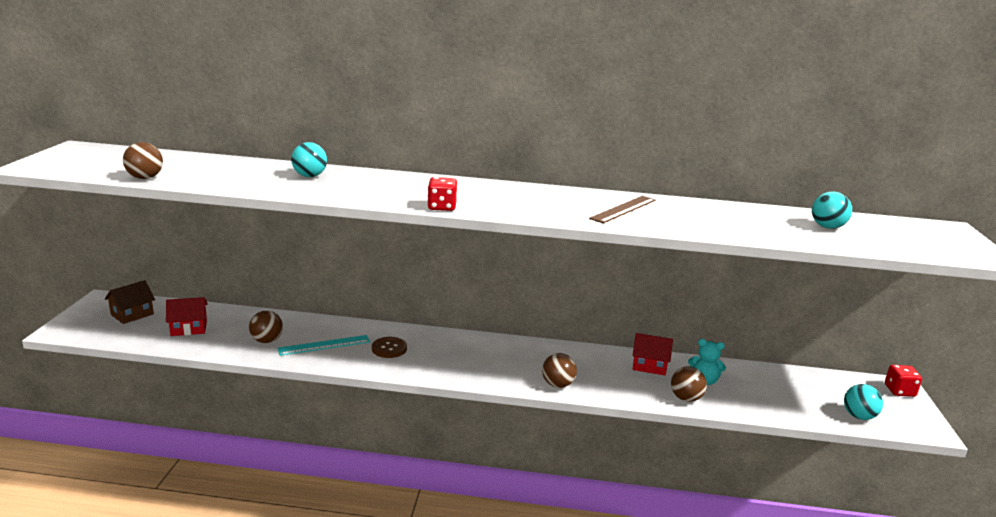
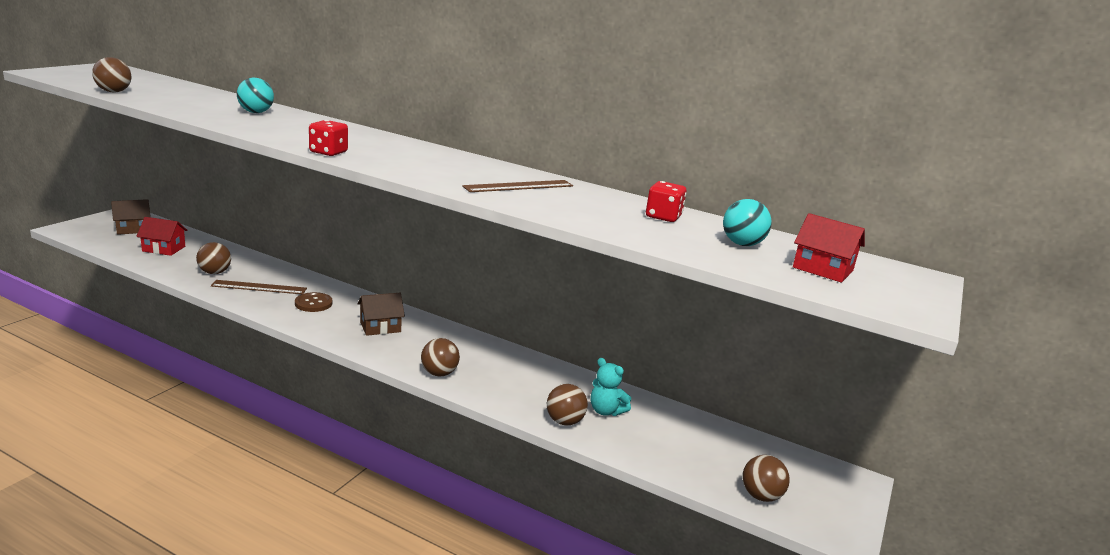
camera: 20 degrees right, 0 degrees up
turquoise ruler [278,335,370,356] -> brown ruler [211,280,307,294]
red house [633,333,673,375] -> red house moved to [793,213,865,283]
turquoise ball [844,384,883,420] -> brown ball [742,455,790,502]
red dice [885,365,922,397] -> red dice moved to [646,181,686,222]
none -> brown house [357,293,405,336]

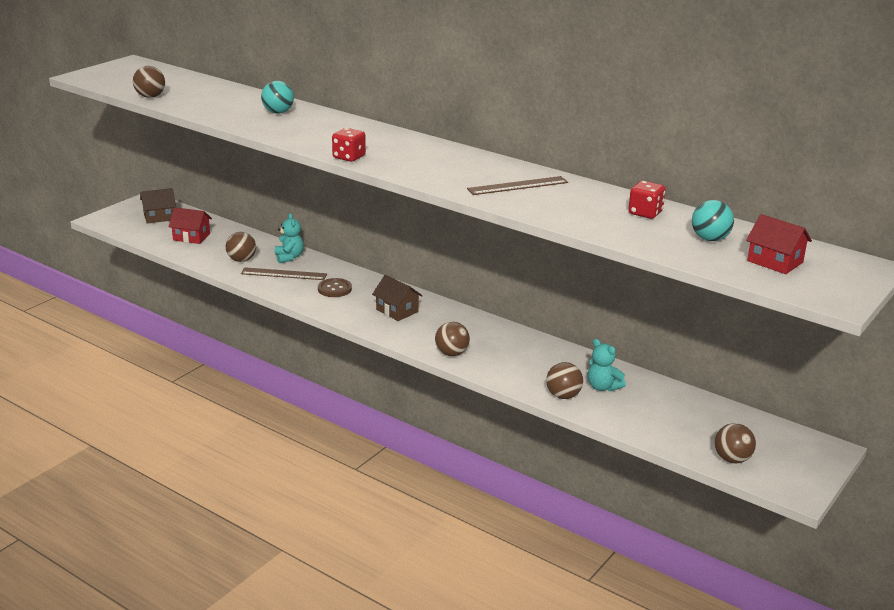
camera: 10 degrees right, 5 degrees up
brown house [357,293,405,336] -> brown house turned 60 degrees clockwise [372,275,423,321]
none -> turquoise teddy bear [275,213,304,263]

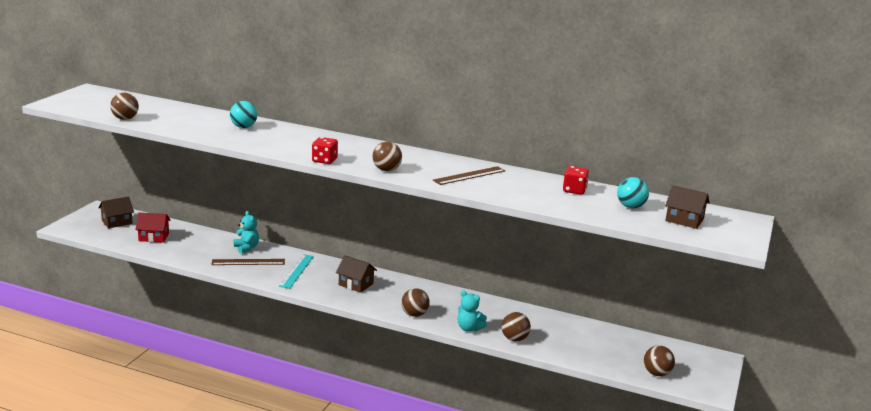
camera: 15 degrees left, 5 degrees down
brown ball [226,232,256,262] -> brown ball moved to [372,142,402,171]
brown button [318,278,352,297] -> turquoise ruler [279,254,314,289]
turquoise teddy bear [588,339,626,392] -> turquoise teddy bear moved to [458,290,487,332]
red house [746,214,812,274] -> brown house [665,186,709,229]

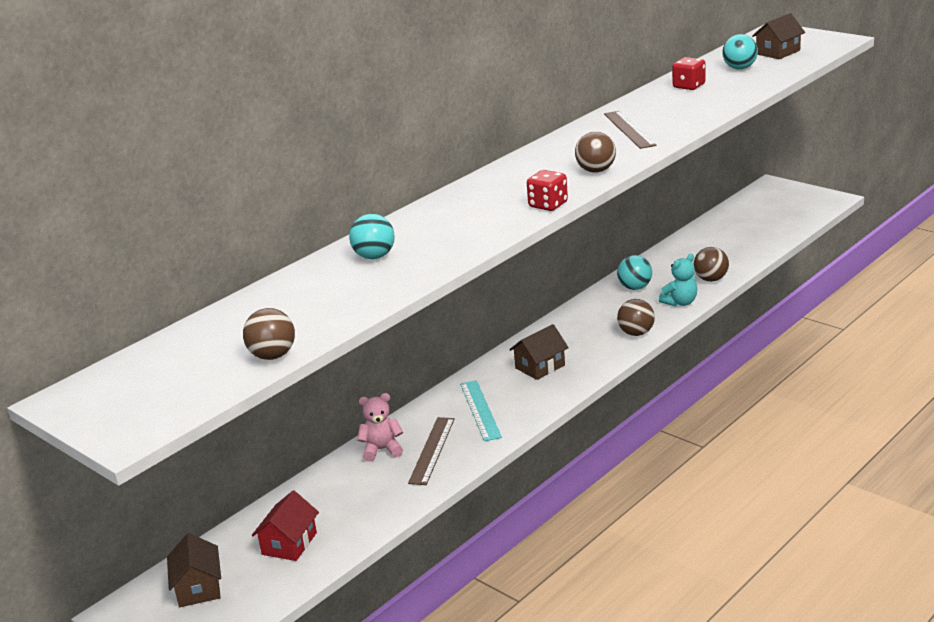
camera: 65 degrees left, 5 degrees up
turquoise teddy bear [234,211,259,254] -> pink teddy bear [357,393,403,462]
turquoise ruler [279,254,314,289] -> turquoise ruler turned 45 degrees clockwise [460,380,502,441]
brown ball [644,346,675,376] -> none
none -> turquoise ball [617,255,652,290]

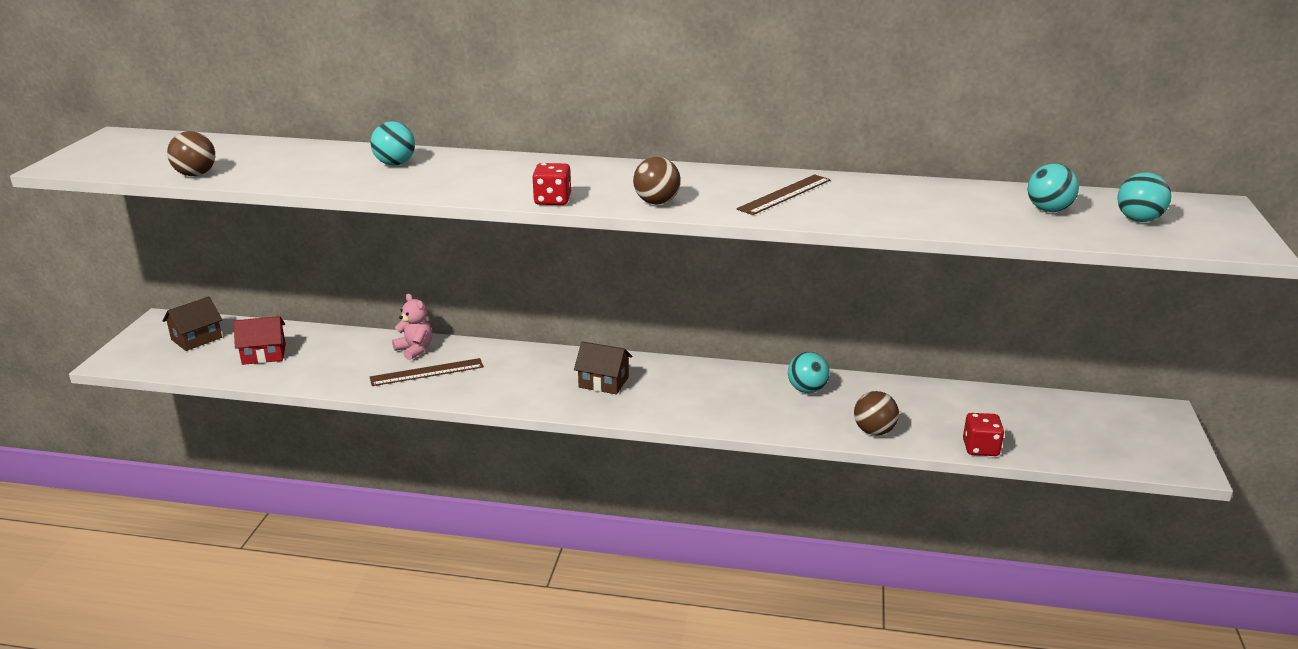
camera: 55 degrees right, 0 degrees up
turquoise ruler [460,380,502,441] -> none
brown ball [617,299,655,336] -> none
turquoise teddy bear [659,254,697,306] -> none
red dice [672,57,705,90] -> red dice moved to [963,413,1004,456]
brown house [752,13,805,59] -> turquoise ball [1117,172,1171,222]

